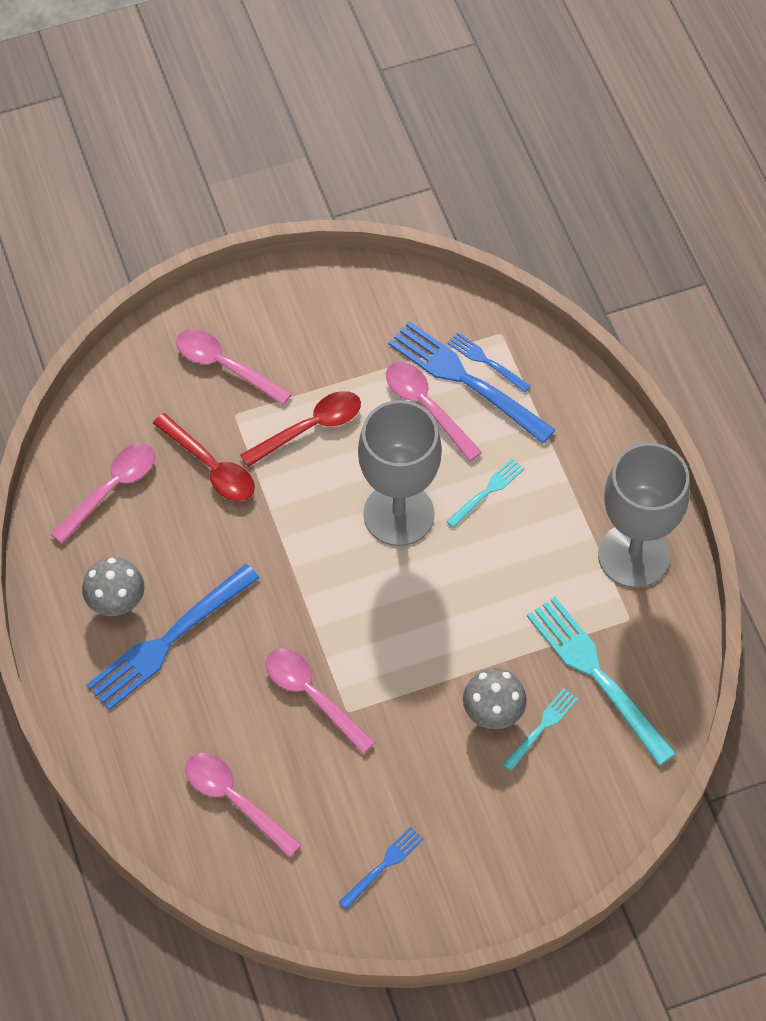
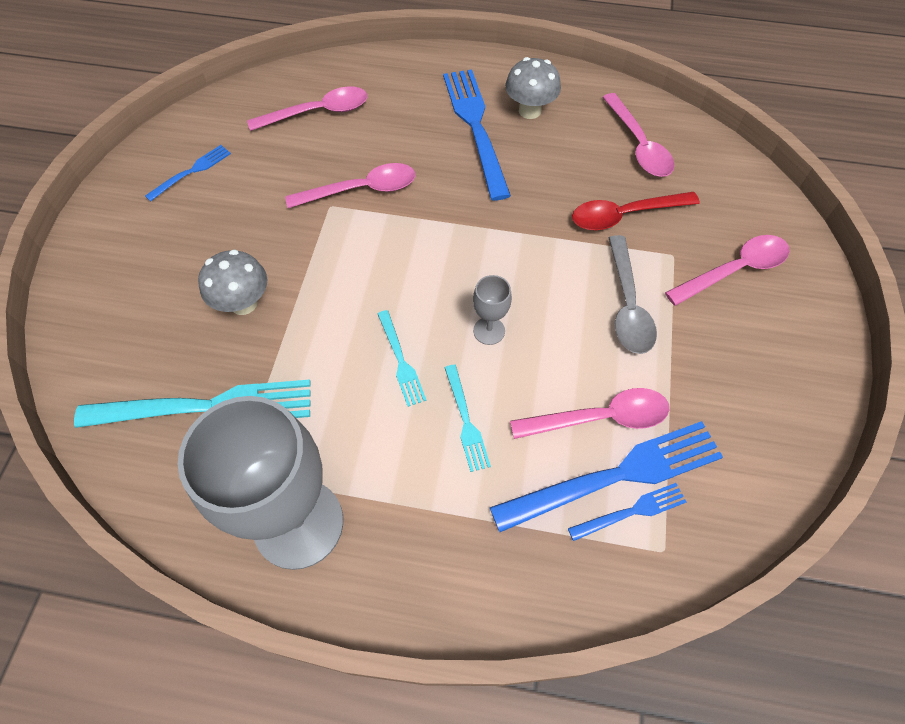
camera: 120 degrees right, 0 degrees up
red spoon [240,391,361,467] -> grey spoon [609,235,657,354]
blue fork [339,826,424,910] -> blue fork turned 120 degrees counterclockwise [145,145,231,202]
grey goblet [358,400,442,546] -> grey goblet [473,275,512,345], size x0.41
turquoise fork [503,689,578,771] -> turquoise fork moved to [378,310,427,407]

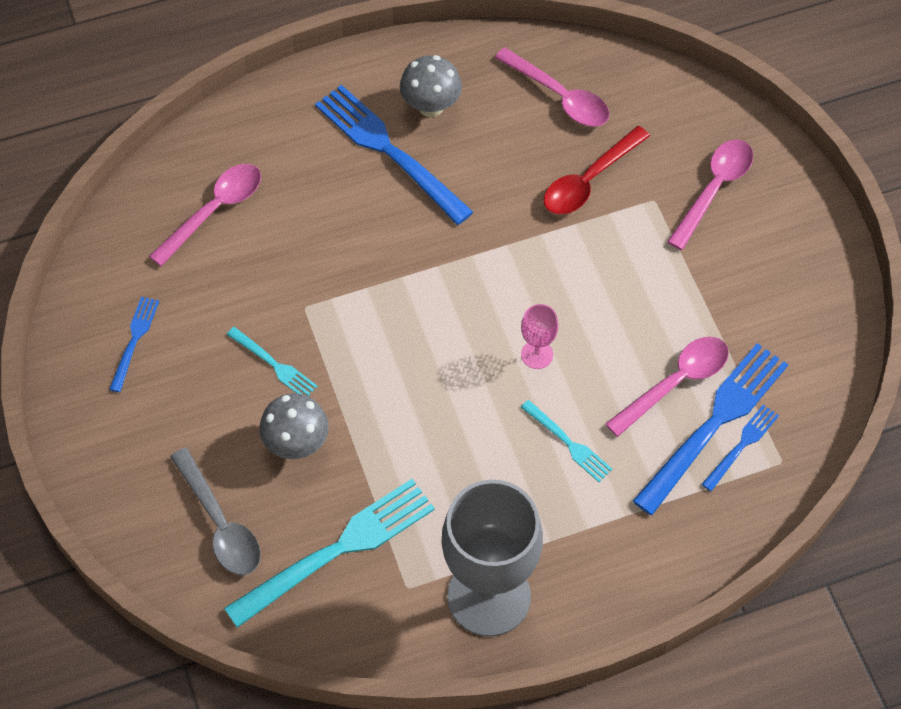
camera: 30 degrees left, 0 degrees up
pink spoon [285,163,415,208] -> none
turquoise fork [378,310,427,407] -> turquoise fork moved to [227,327,318,396]
grey goblet [473,275,512,345] -> pink goblet [521,304,558,369]
grey spoon [609,235,657,354] -> grey spoon moved to [170,448,261,575]

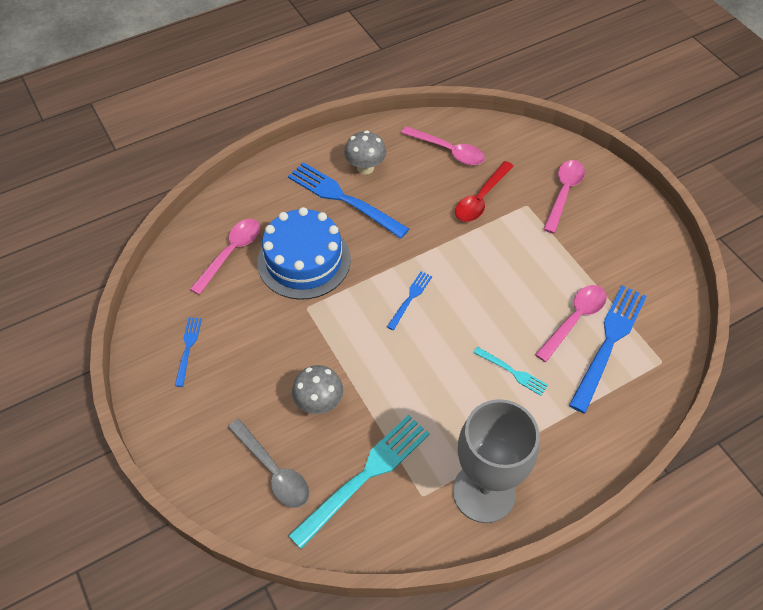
camera: 10 degrees left, 5 degrees down
turquoise fork [227,327,318,396] -> none
pink goblet [521,304,558,369] -> none
blue fork [702,404,779,491] -> blue fork moved to [387,271,432,330]
none -> blue cake [257,207,351,300]

